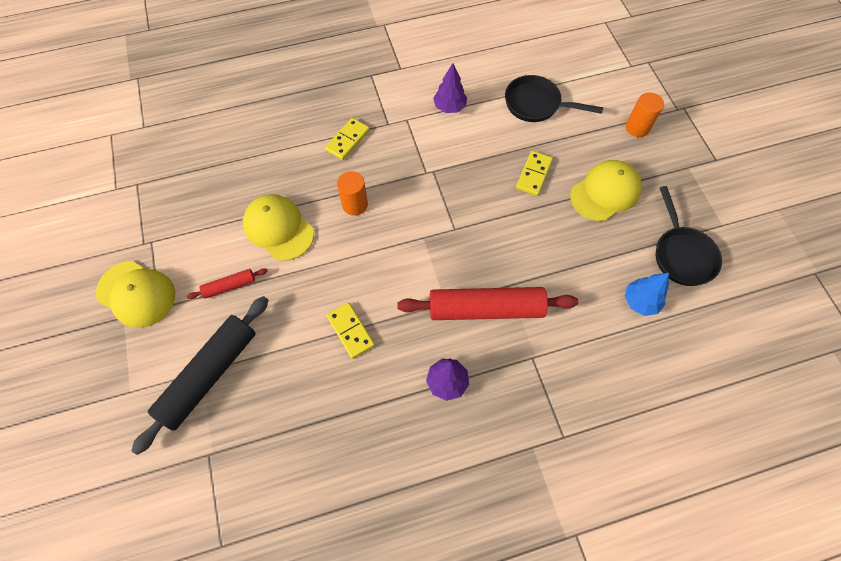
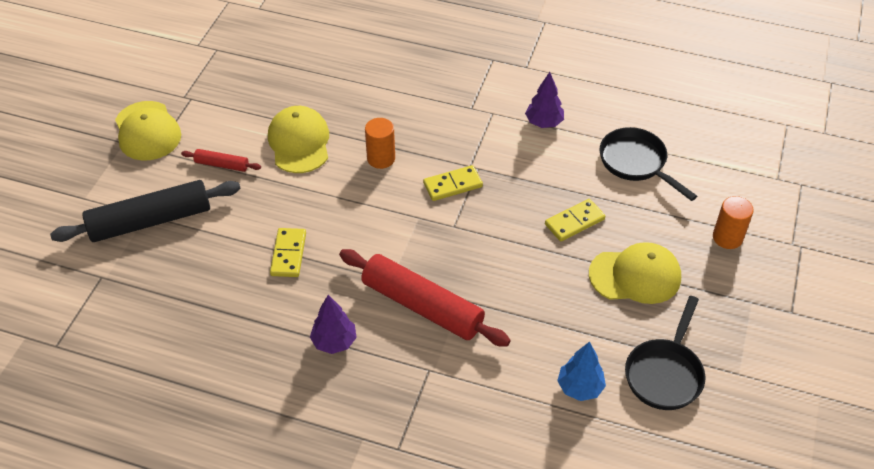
camera: 35 degrees right, 15 degrees down
yellow domino [325,118,370,160] -> yellow domino moved to [423,165,483,201]

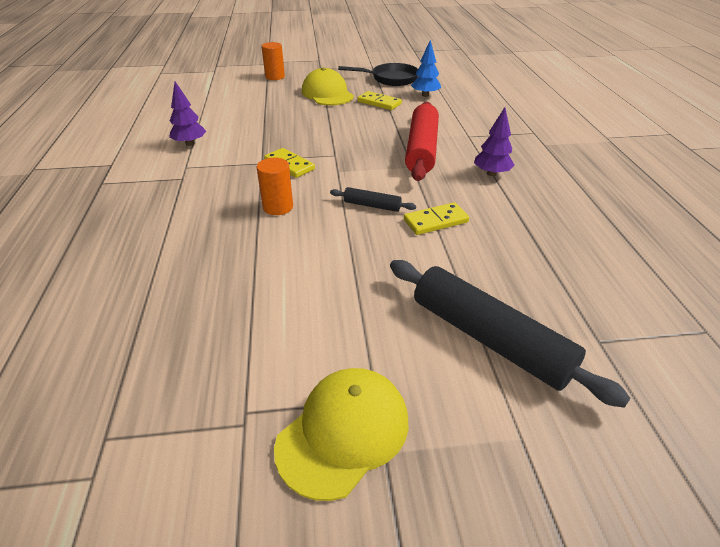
camera: 115 degrees left, 10 degrees down
red rolling pin [181,149,261,172] -> none
yellow cap [268,106,329,173] -> none
yellow domino [545,199,605,241] -> yellow domino moved to [357,91,402,110]
black pan [600,127,697,201] -> none
none -> black rolling pin [330,187,416,212]

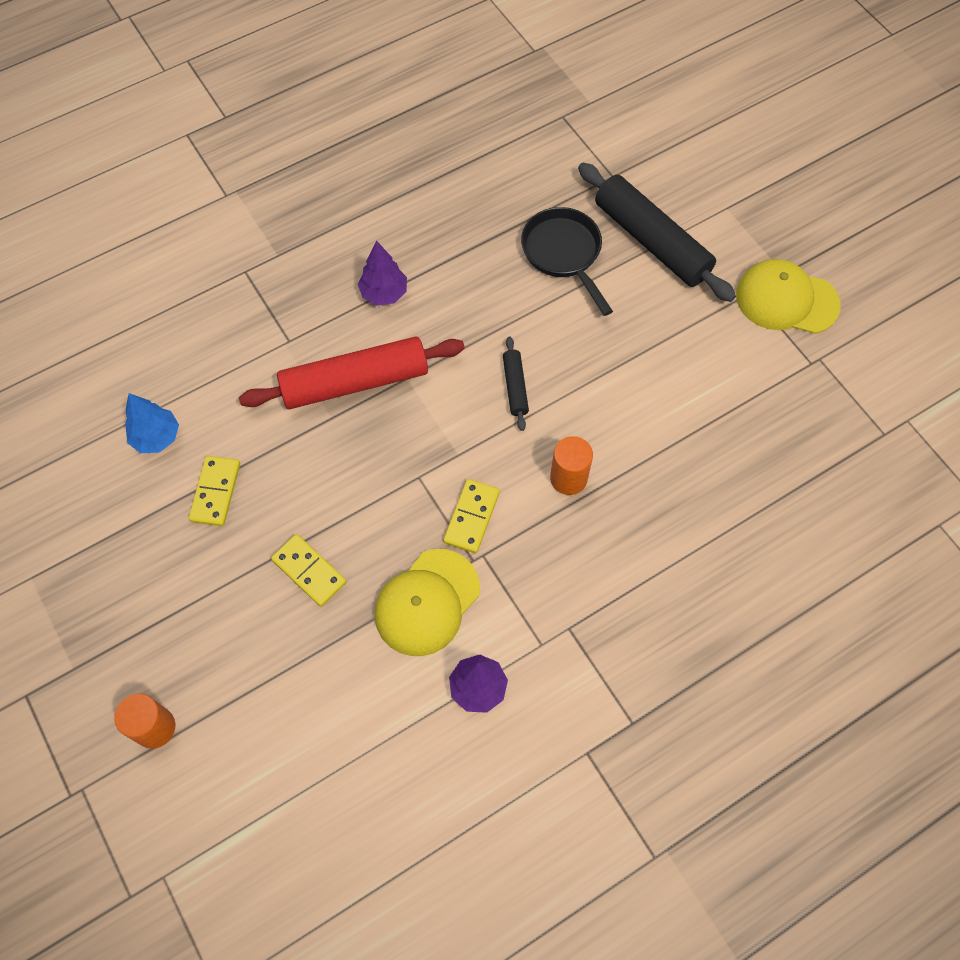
camera: 115 degrees left, 25 degrees up
yellow cap [302,67,354,106] -> yellow cap moved to [375,549,480,656]
black pan [338,63,418,86] -> black pan moved to [521,207,613,316]
black rolling pin [390,260,630,408] -> black rolling pin turned 60 degrees counterclockwise [578,163,736,302]
yellow domino [404,202,469,235] -> yellow domino moved to [271,534,347,607]

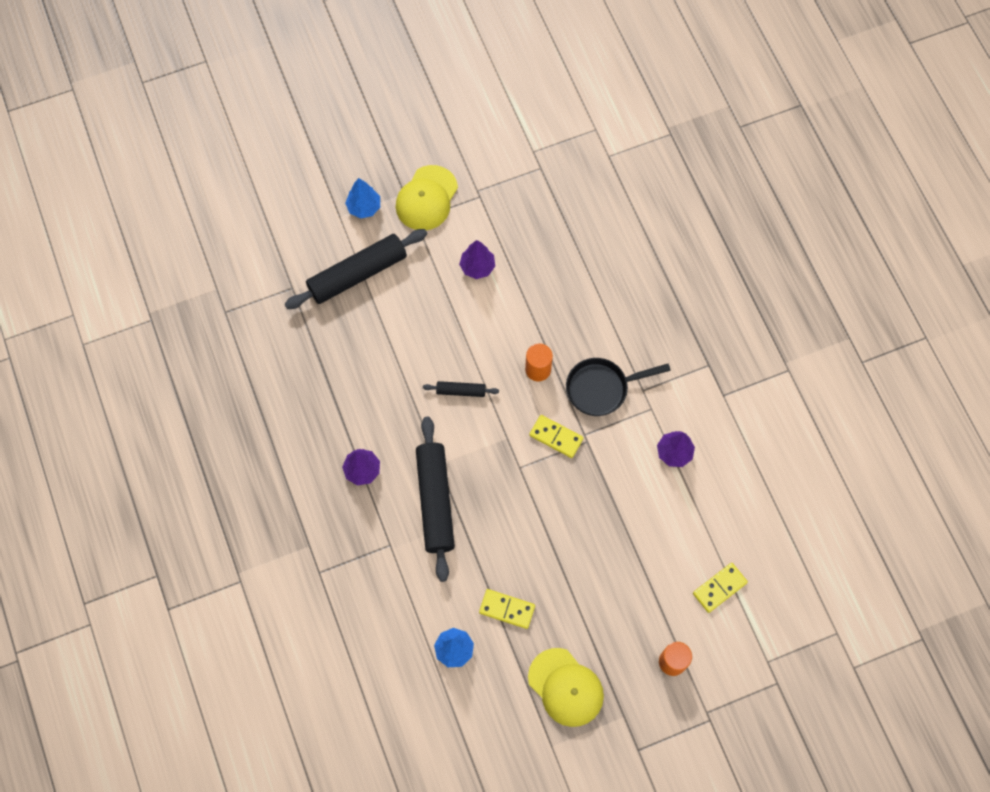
camera: 80 degrees left, 5 degrees up
red rolling pin [239,336,465,409] -> black rolling pin [416,417,455,582]
yellow domino [271,534,347,607] -> yellow domino moved to [693,563,748,613]
yellow cap [375,549,480,656] -> yellow cap moved to [528,648,604,727]
black pan [521,207,613,316] -> black pan moved to [566,358,671,416]
none -> blue tree [345,178,380,219]
none -> purple tree [459,240,495,279]

